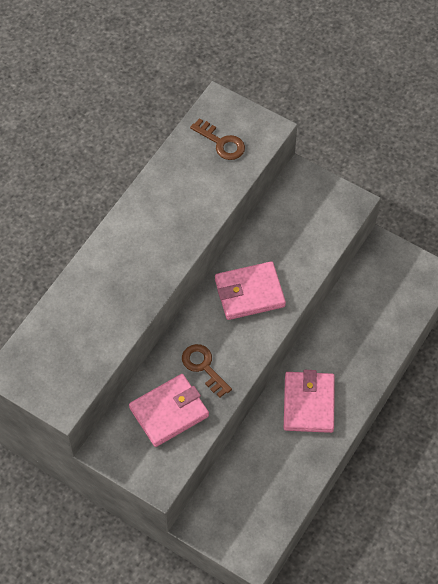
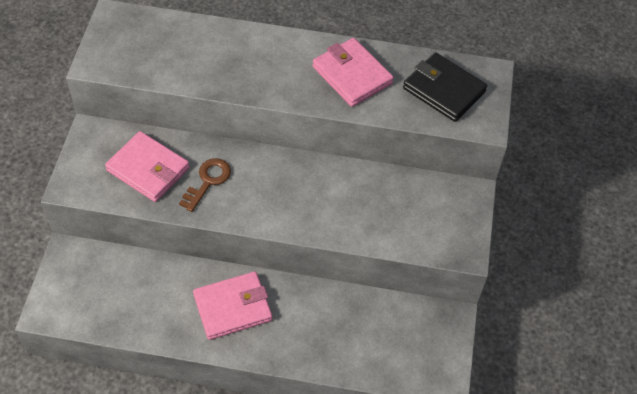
camera: 65 degrees right, 5 degrees down
brown key [190,118,245,160] -> black wallet [403,52,487,122]
pink wallet [215,261,286,320] -> pink wallet moved to [313,38,394,107]

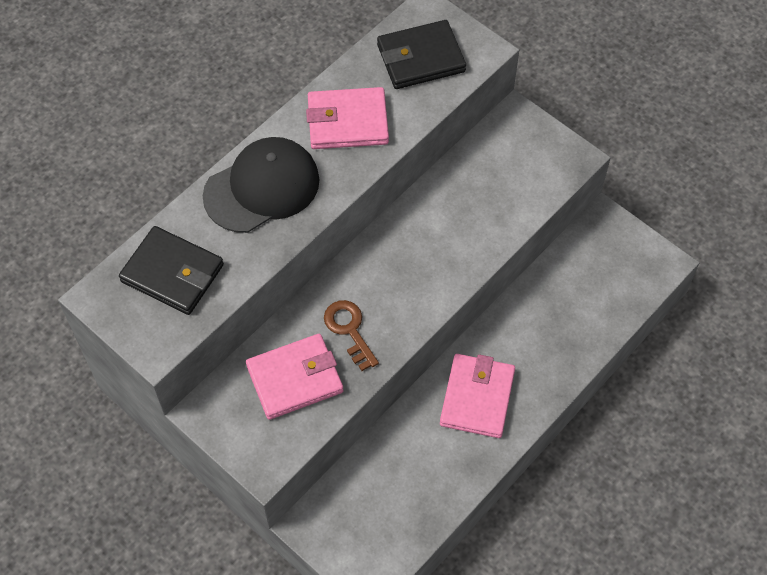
camera: 55 degrees left, 5 degrees up
none -> black wallet [119,226,224,315]
none -> black cap [203,137,319,233]

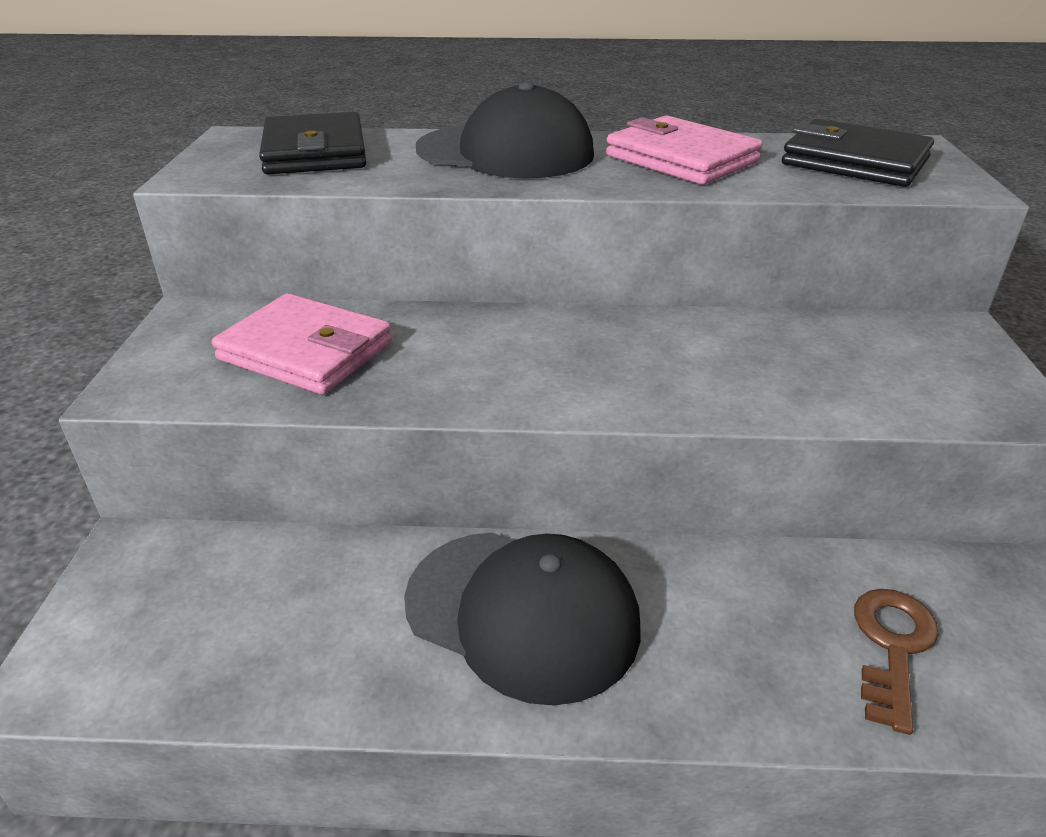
camera: 50 degrees right, 25 degrees down
brown key [324,300,379,371] -> brown key moved to [854,589,939,735]
pink wallet [440,354,515,438] -> black cap [404,533,641,706]

